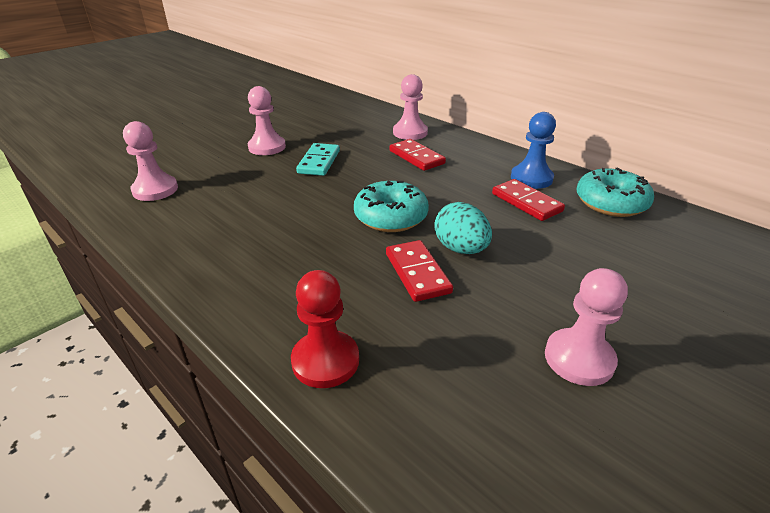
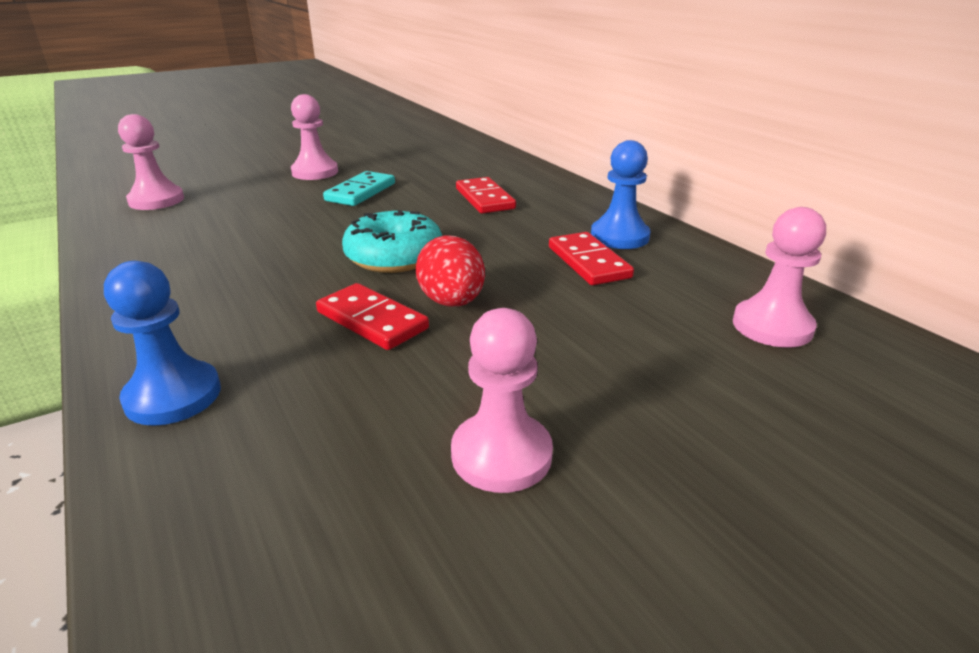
camera: 15 degrees right, 5 degrees down
red pawn [291,270,359,388] -> blue pawn [104,261,221,426]
red domino [386,240,453,302] -> red domino turned 45 degrees counterclockwise [316,283,429,350]
pink pawn [393,74,428,140] -> pink pawn moved to [733,207,826,347]
turquoise egg [434,202,492,254] -> red egg [416,235,485,307]
turquoise donut [577,168,654,217] -> none

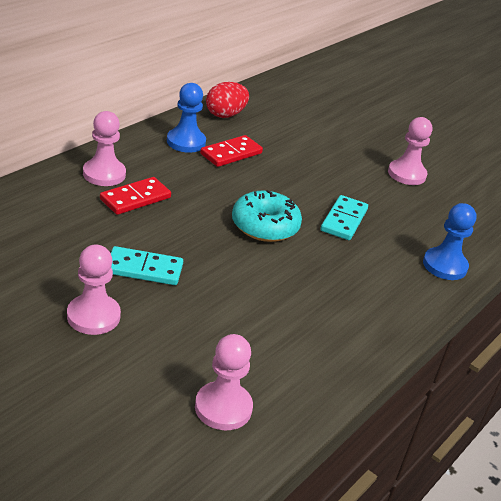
camera: 115 degrees left, 5 degrees up
red domino [316,283,429,350] -> turquoise domino [321,195,368,240]
red egg [416,235,485,307] -> red egg moved to [206,82,249,118]
pink pawn [733,207,826,347] -> pink pawn moved to [83,111,126,186]

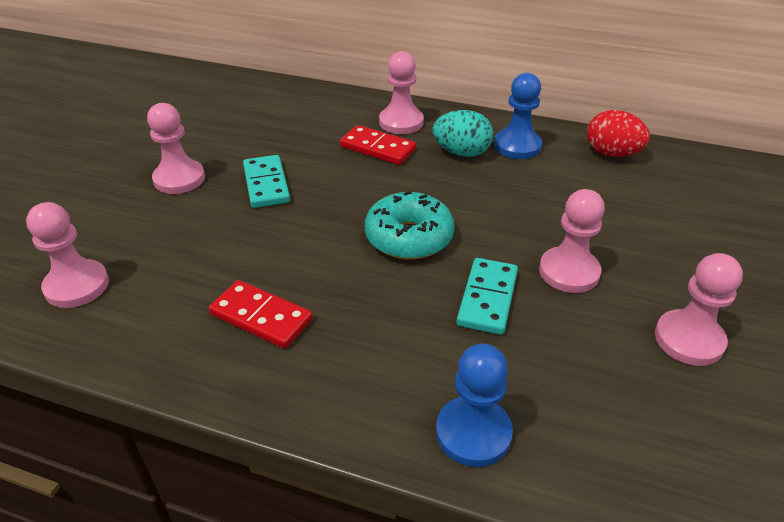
camera: 75 degrees right, 5 degrees up
red domino [200,135,263,167] -> red domino moved to [209,280,313,349]
turquoise domino [321,195,368,240] -> turquoise domino turned 75 degrees counterclockwise [457,258,518,335]
none -> turquoise egg [432,110,493,157]
none -> pink pawn [539,189,605,293]

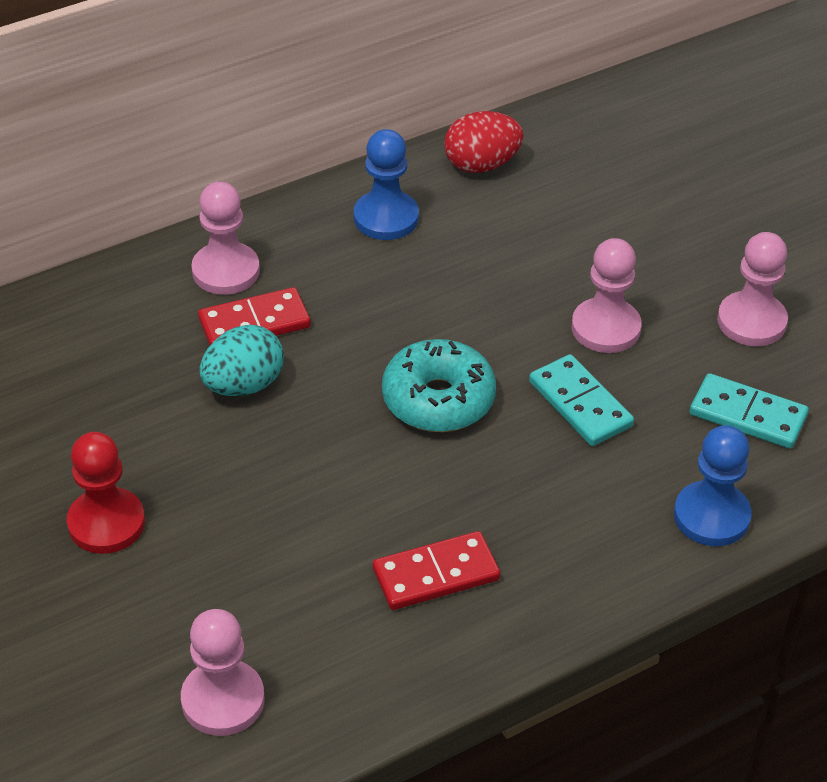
camera: 50 degrees left, 5 degrees up
pink pawn [147,103,205,194] -> red pawn [67,432,145,554]
turquoise domino [243,155,290,208] -> turquoise domino moved to [690,373,809,449]
turquoise egg [432,110,493,157] -> turquoise egg moved to [200,325,284,396]

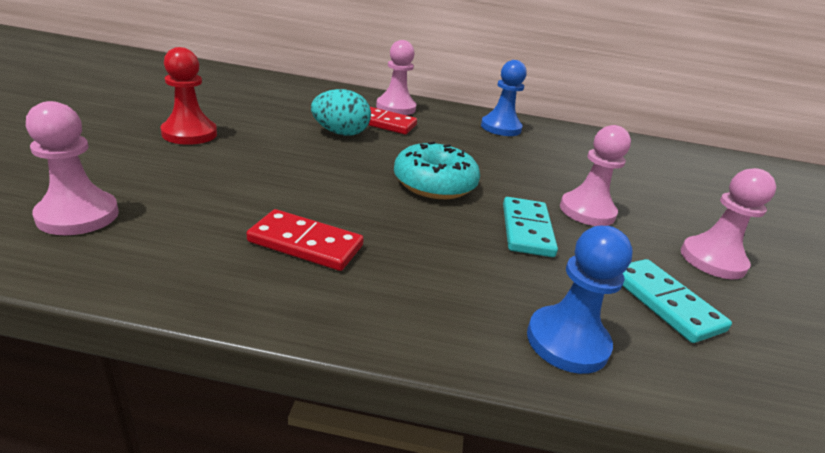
camera: 35 degrees right, 15 degrees down
red egg [444,111,523,173] -> none

